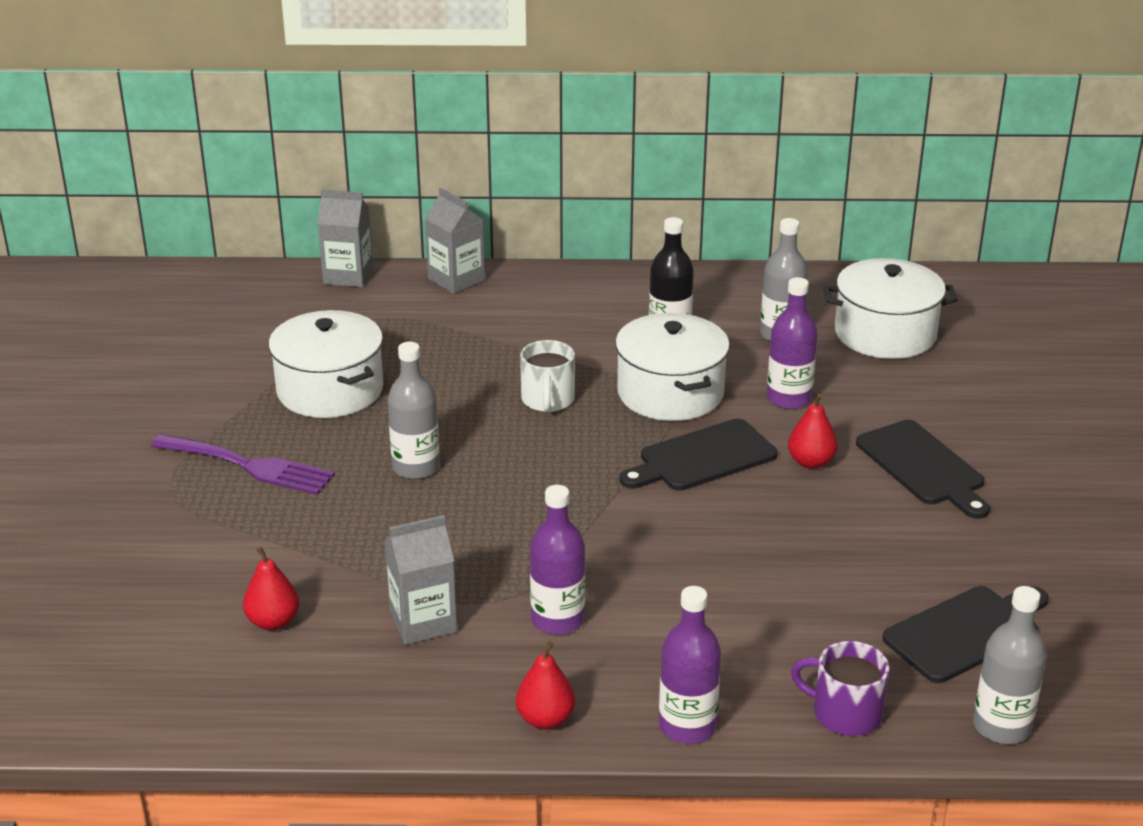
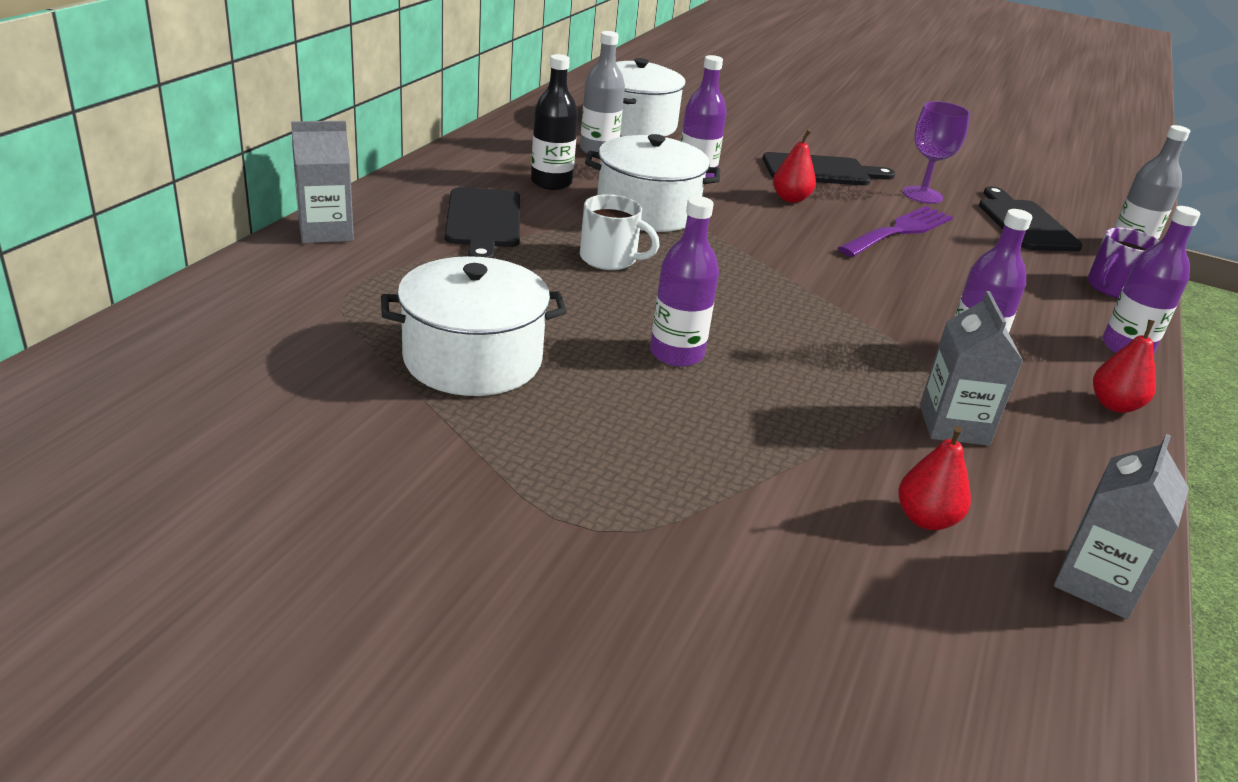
camera: 70 degrees left, 0 degrees up
purple fork [151,434,335,495] -> purple fork moved to [838,206,953,257]
grey carton [317,189,373,287] -> grey carton moved to [1054,434,1189,619]
grey bottle [388,342,440,479] -> purple bottle [650,196,719,367]
black cutting board [620,419,778,491] -> black cutting board moved to [445,187,520,258]
none -> purple goblet [902,101,970,204]

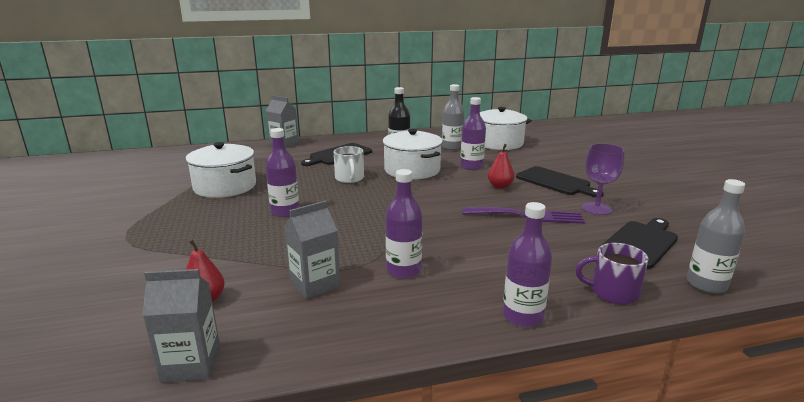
camera: 55 degrees right, 10 degrees down
red pear [1093,320,1156,413] -> none

